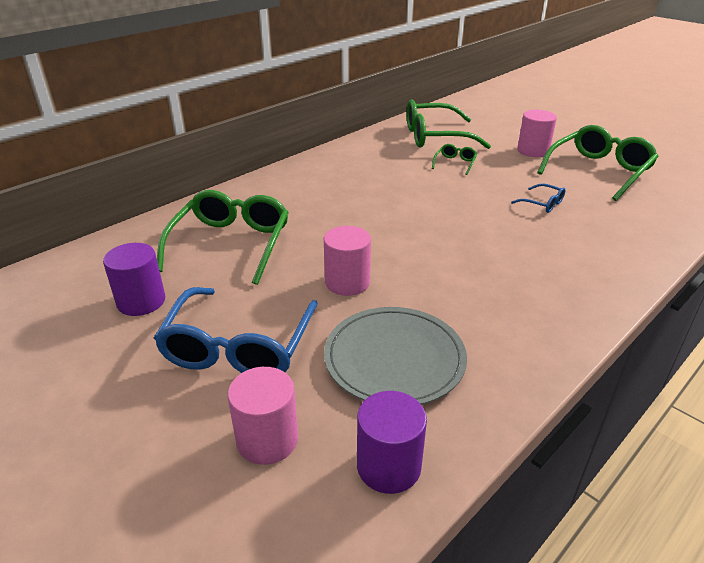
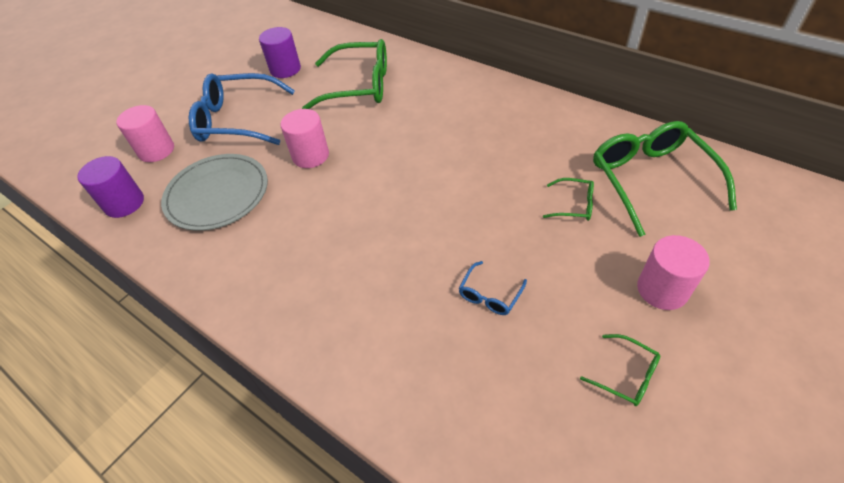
camera: 85 degrees right, 15 degrees up
green glasses [537,125,659,201] -> green glasses [580,334,660,406], size x0.45

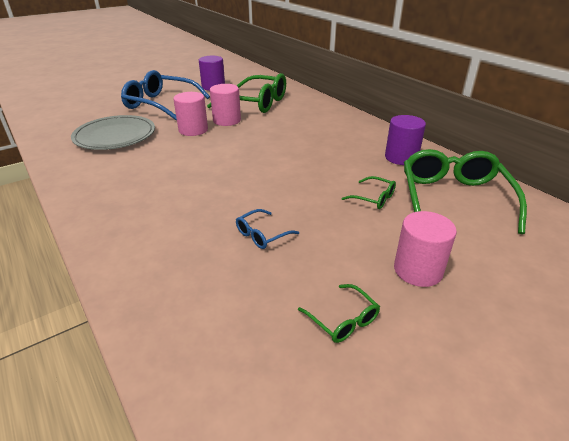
camera: 15 degrees right, 15 degrees down
purple cylinder [77,156,144,218] -> purple cylinder moved to [385,115,426,165]
pink cylinder [116,105,174,162] -> pink cylinder moved to [210,84,241,126]

